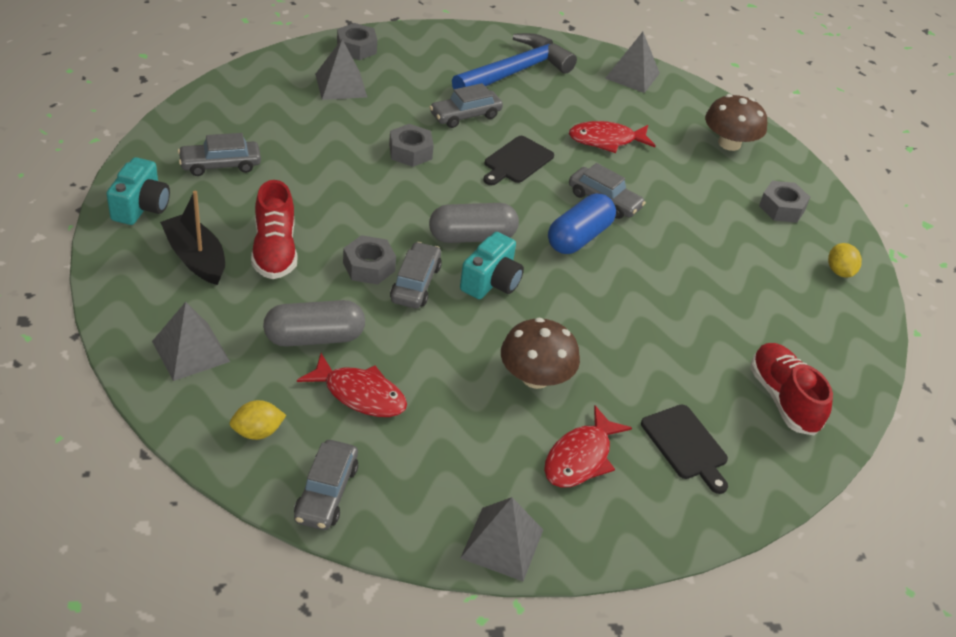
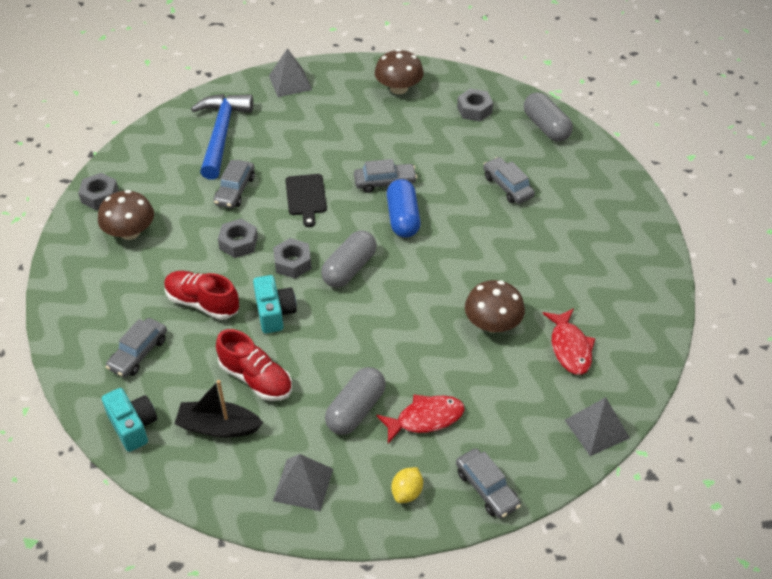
camera: 40 degrees left, 5 degrees up
grey pyramid [315,39,367,100] -> brown mushroom [98,190,154,240]
grey nut [343,235,396,284] -> grey nut moved to [273,238,312,278]
grey car [390,242,442,308] -> grey car moved to [483,157,535,204]
turquoise camera [460,232,524,299] -> turquoise camera moved to [253,275,297,333]
red fish [569,121,656,153] -> none
black cutting board [641,405,728,494] -> none
red shoe [750,343,833,435] -> red shoe moved to [164,271,239,320]
yellow lemon [828,243,862,278] -> grey capsule [524,92,573,142]

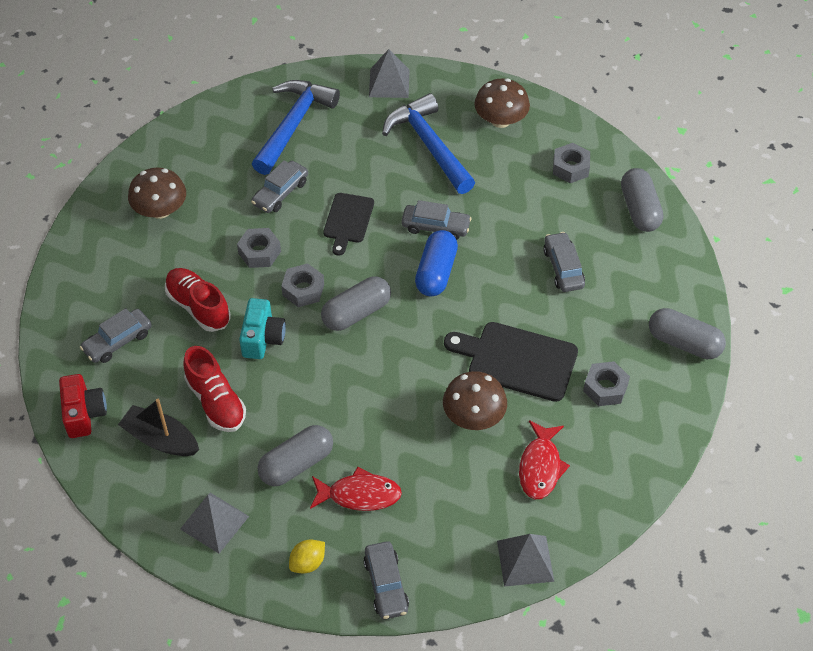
camera: 20 degrees right, 5 degrees up
grey nut [78,173,119,210] -> grey nut moved to [583,361,630,406]
turquoise camera [102,388,157,452] -> red camera [59,374,107,438]
none -> blue hammer [382,93,475,194]
none -> black cutting board [444,322,578,402]
none -> grey capsule [649,308,726,359]

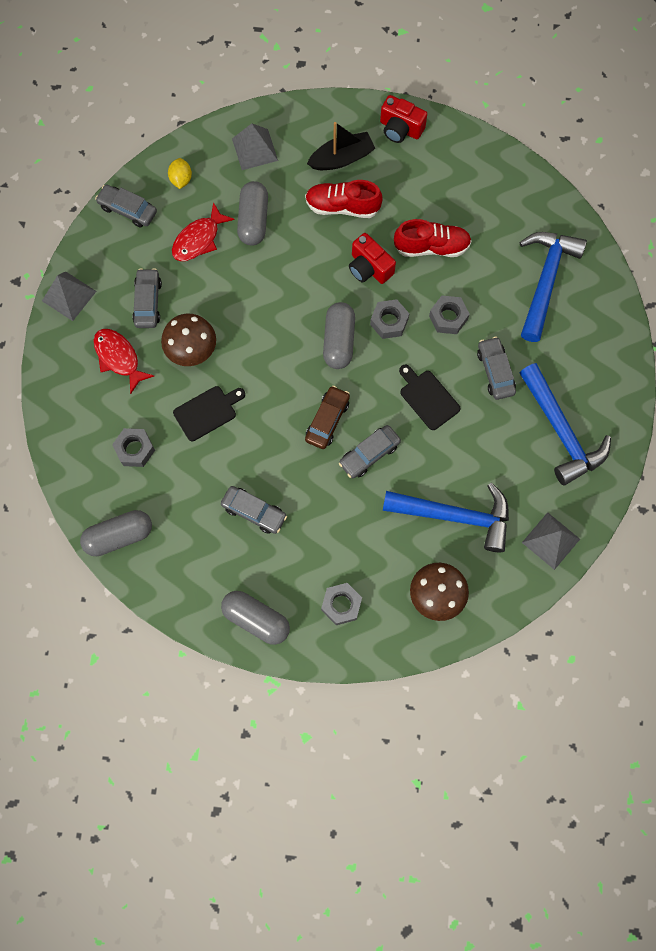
camera: 130 degrees right, 20 degrees up
grey car [80,308,152,363] -> grey car moved to [132,268,162,328]
brown mushroom [128,168,186,219] -> blue hammer [520,232,587,342]
turquoise camera [239,298,286,359] -> red camera [349,233,396,284]
blue capsule [415,230,458,296] -> brown car [305,386,350,449]
black cutting board [444,322,578,402] -> black cutting board [173,386,245,441], size x0.63

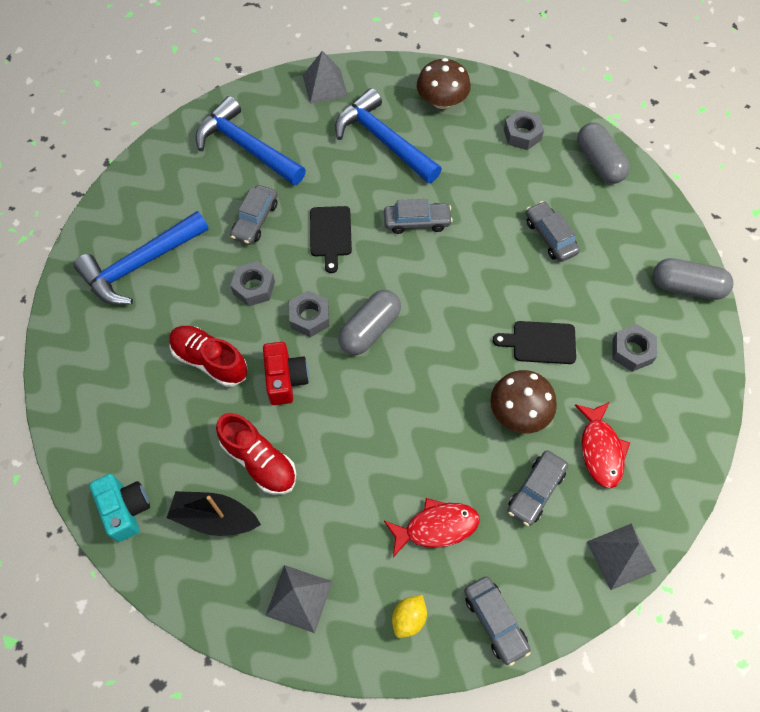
camera: 145 degrees left, 10 degrees down
grey capsule [237,181,268,245] -> none
brown car [305,386,350,449] -> none
red camera [380,95,427,143] -> turquoise camera [90,474,150,542]
blue hammer [519,363,611,485] -> blue hammer turned 60 degrees counterclockwise [195,96,306,185]

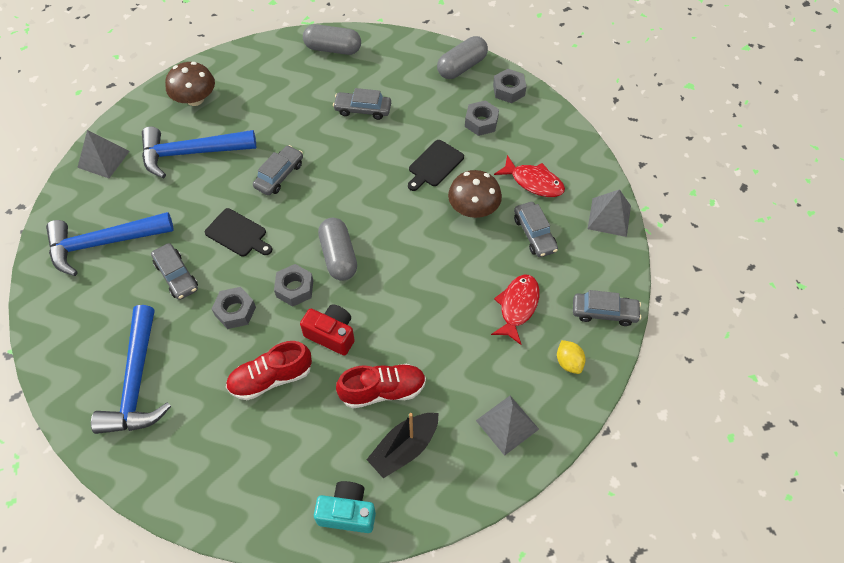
camera: 55 degrees left, 5 degrees down
grey nut [504,110,544,150] -> grey nut moved to [493,69,527,103]

